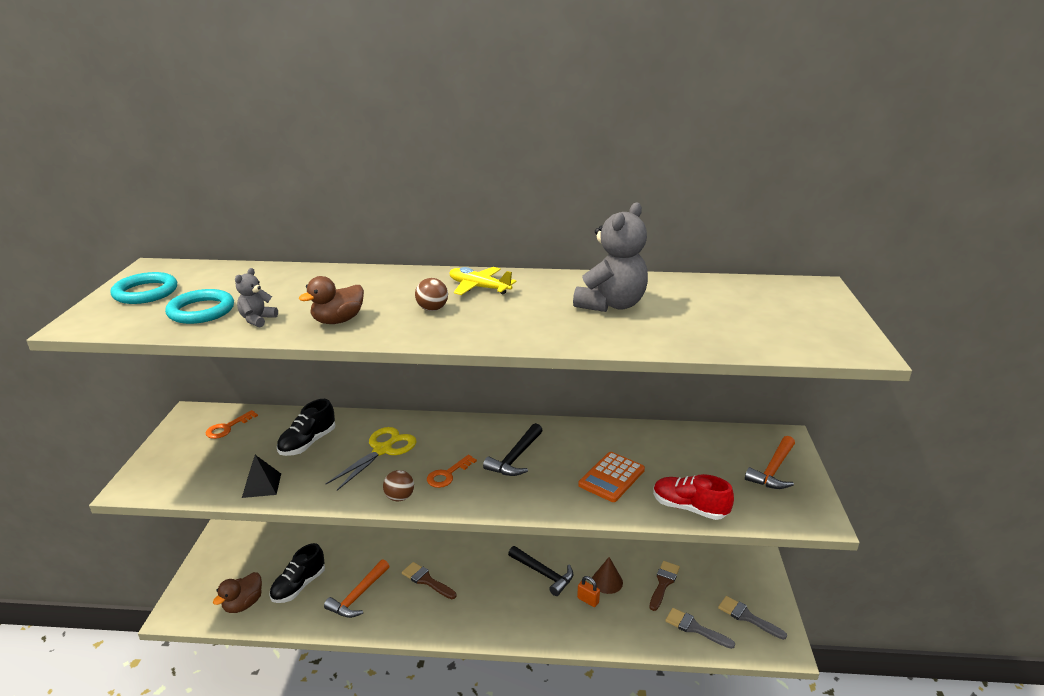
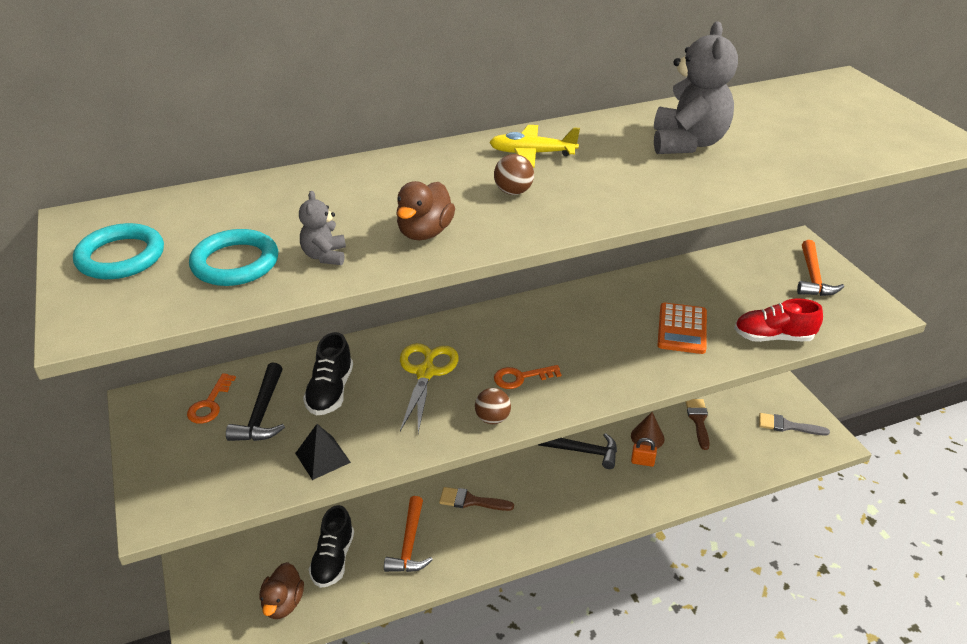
camera: 25 degrees left, 10 degrees up
orange key [427,454,477,488] -> orange key turned 60 degrees clockwise [494,365,561,389]
black hammer [483,423,543,476] -> black hammer moved to [226,363,285,441]
grey brush [665,608,735,649] -> none

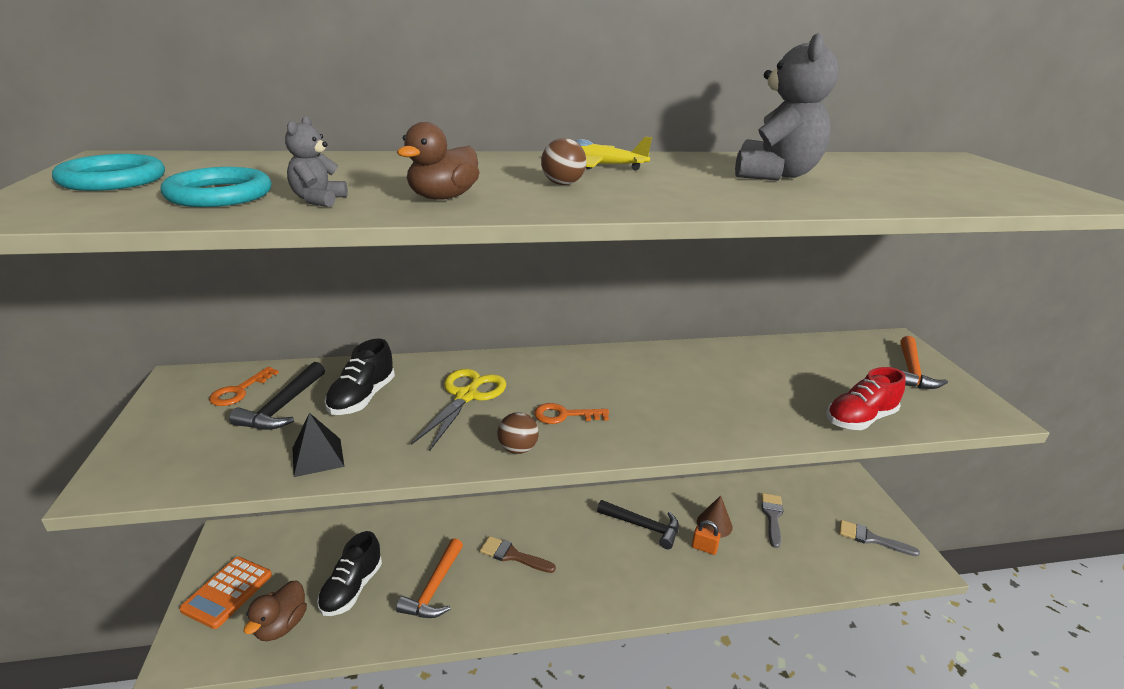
camera: 10 degrees right, 10 degrees down
orange calculator [657,303,707,354] -> orange calculator moved to [179,557,272,629]
brown brush [686,399,710,450] -> grey brush [761,493,783,548]
red shoe [734,298,823,342] -> red shoe turned 45 degrees counterclockwise [826,367,905,430]

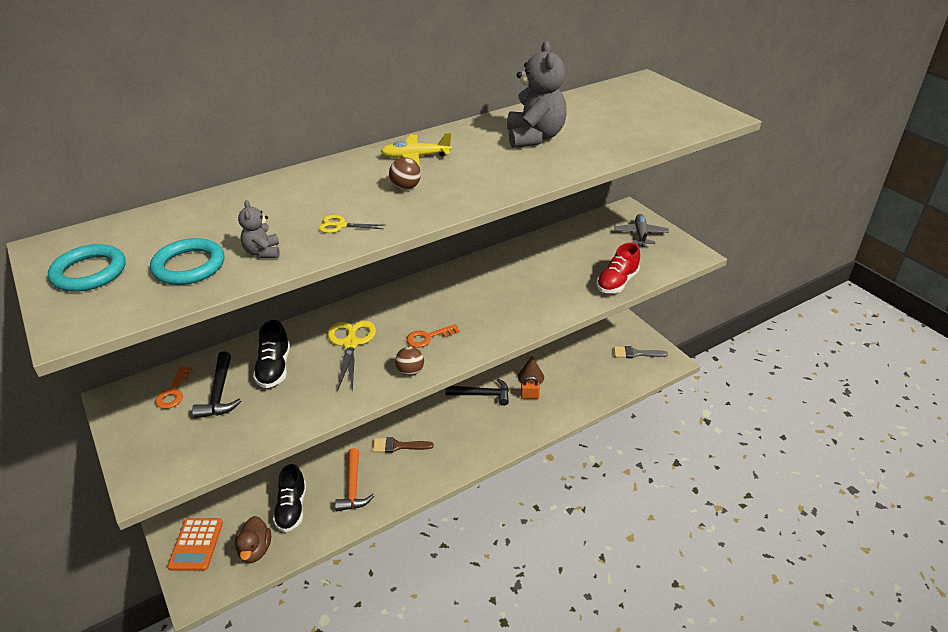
camera: 20 degrees left, 10 degrees up
black pyramid [292,413,344,477] -> none
brown duck [397,122,480,200] -> yellow scissors [319,215,384,233]
grey brush [761,493,783,548] -> none
orange hammer [900,336,948,389] -> grey plane [614,214,669,247]

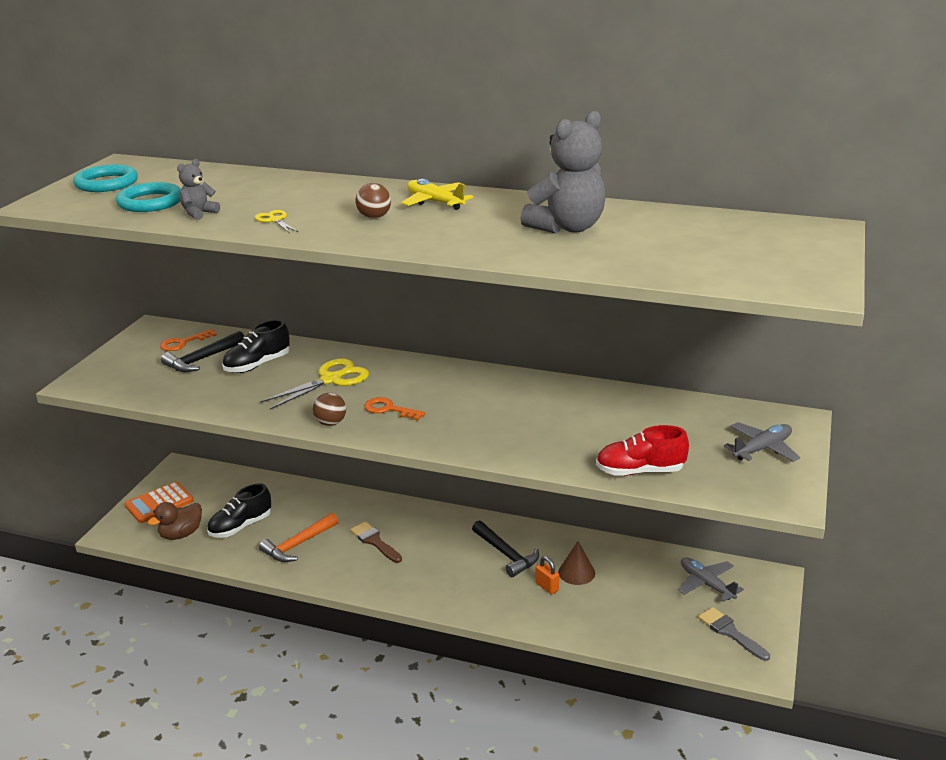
camera: 50 degrees right, 10 degrees down
none -> grey plane [678,557,744,602]

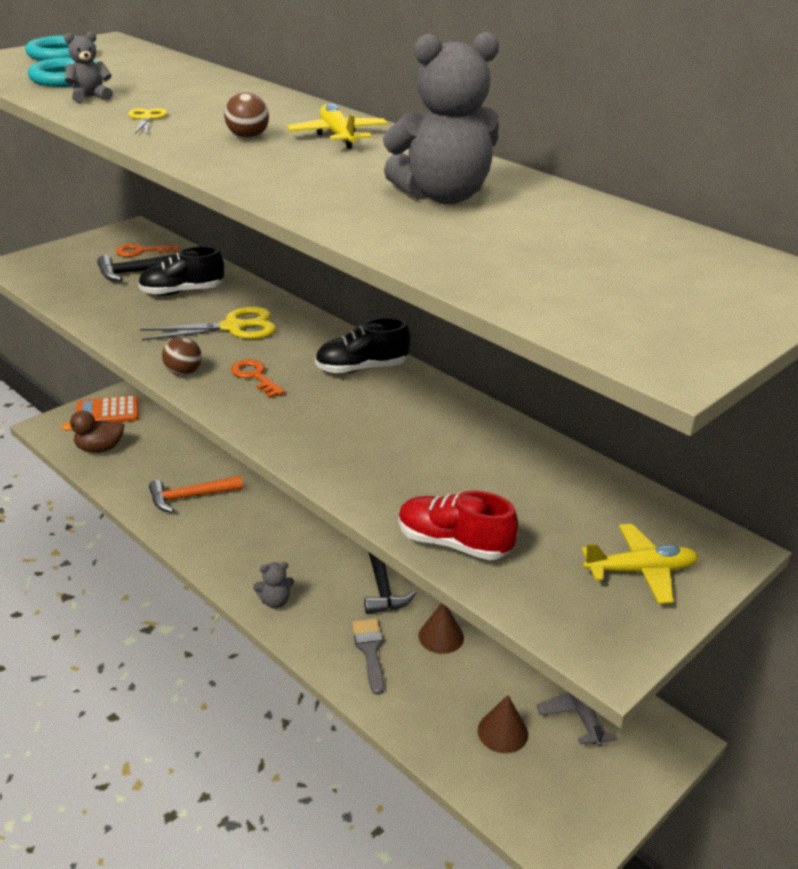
camera: 25 degrees right, 5 degrees up
black shoe [207,483,271,538] -> black shoe moved to [315,318,410,374]
brown brush [350,522,402,563] -> none
orange padlock [535,556,559,594] -> none
grey brush [698,607,770,661] -> grey brush moved to [352,619,384,695]
grey plane [724,422,800,462] -> yellow plane [582,524,698,604]
none -> grey teddy bear [253,562,294,609]
none -> brown cone [478,695,528,753]

